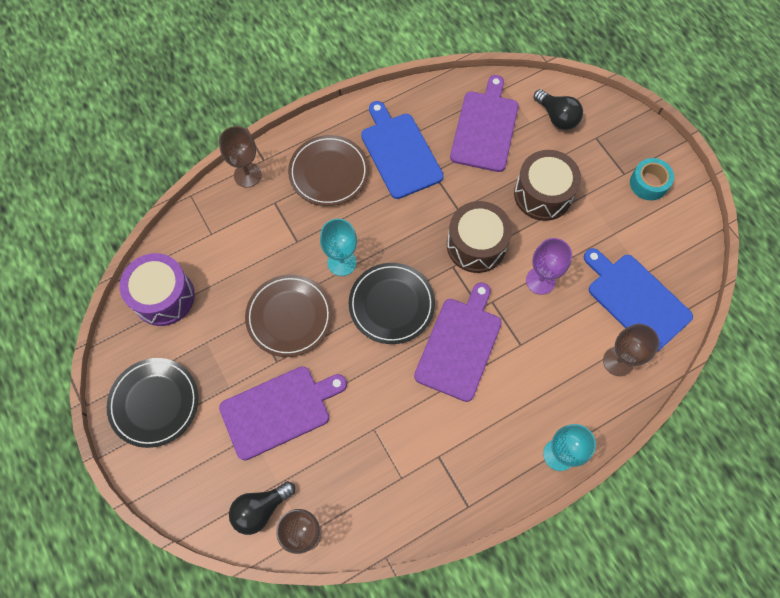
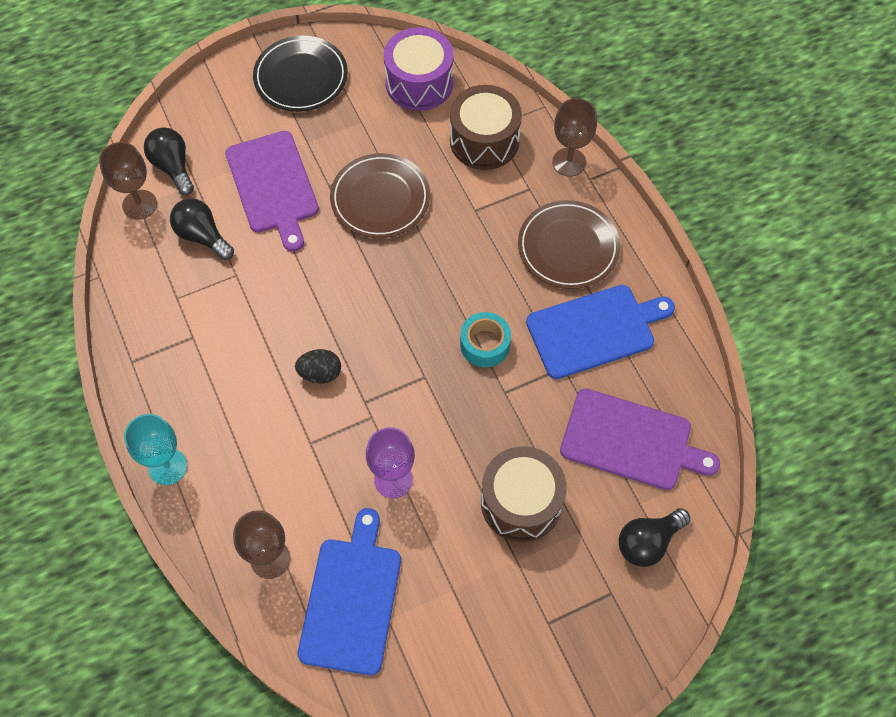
camera: 95 degrees right, 5 degrees down
turquoise goblet [320,219,357,276] -> none
black plate [349,263,435,344] -> none
purple cutting board [414,282,502,402] -> black egg [295,349,341,383]
brown drum [447,201,512,273] -> brown drum moved to [450,85,522,170]
blue cutting board [584,248,693,352] -> blue cutting board turned 45 degrees counterclockwise [298,508,401,675]
turquoise tape [630,158,674,201] -> turquoise tape moved to [460,312,511,367]
none -> black light bulb [170,198,234,260]

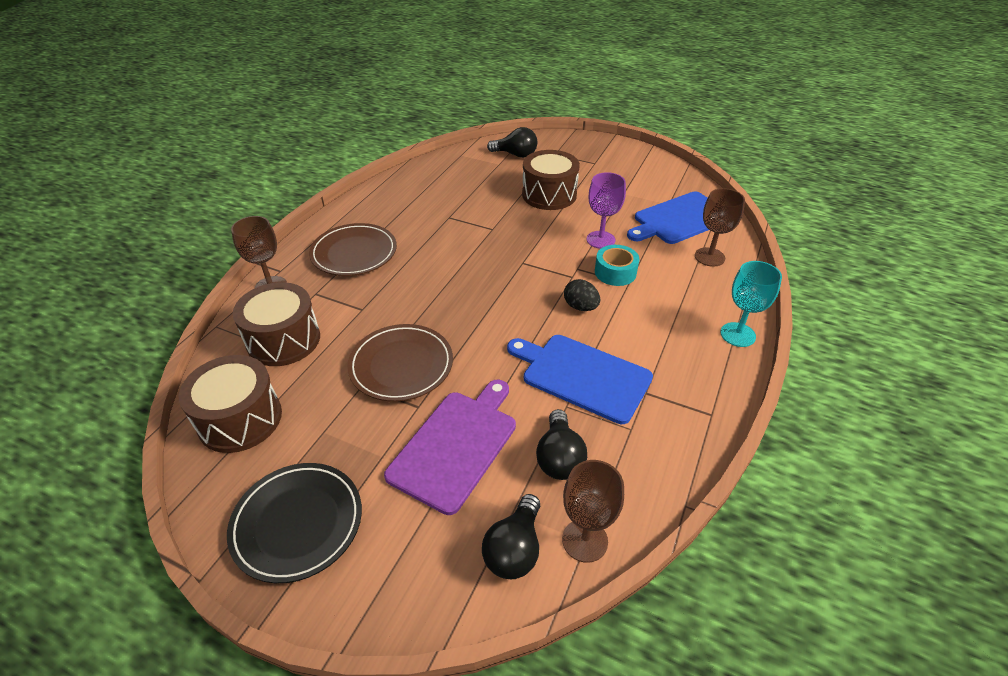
camera: 130 degrees left, 20 degrees down
purple drum [384,27,454,111] -> brown drum [179,355,282,453]
turquoise tape [460,312,511,367] -> turquoise tape moved to [595,245,640,286]
blue cutting board [526,285,675,379] -> blue cutting board moved to [507,335,653,424]
purple cutting board [560,389,720,490] -> none

